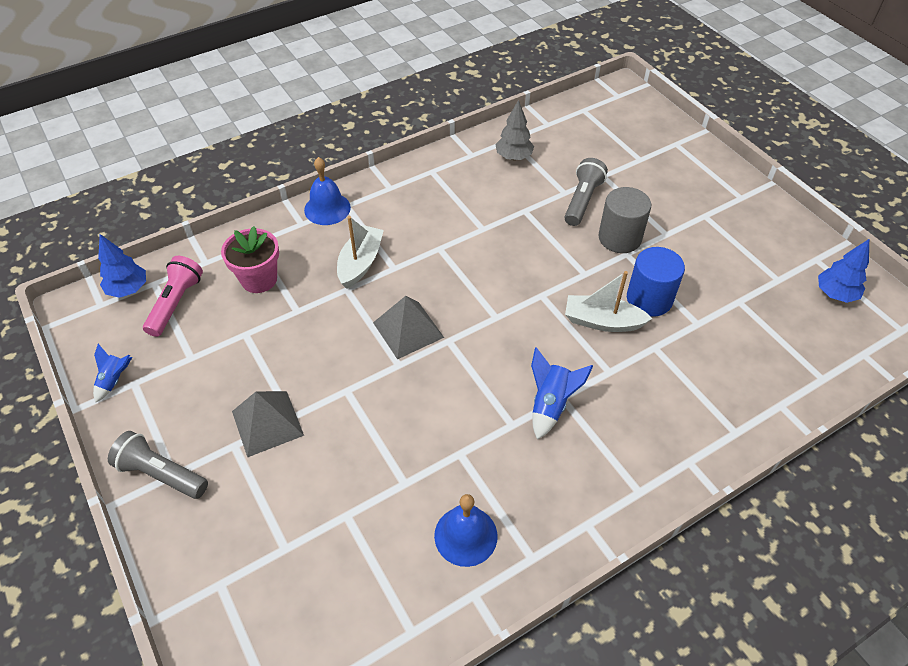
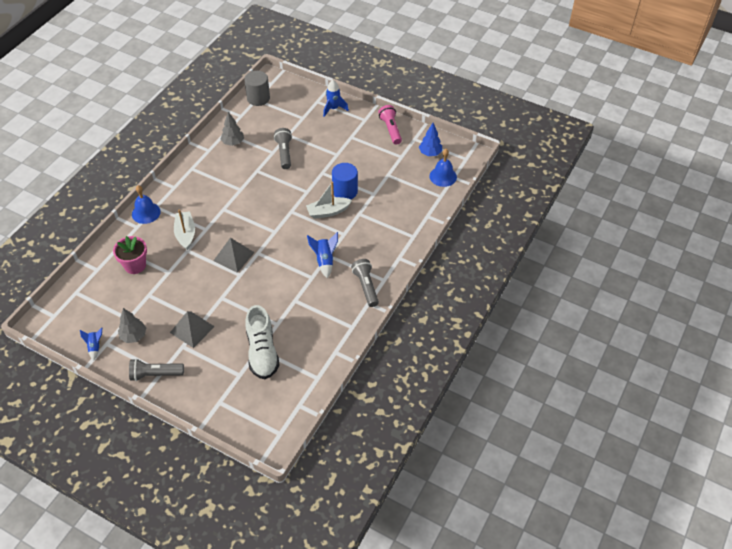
camera: 30 degrees left, 0 degrees up
blue tree [98,234,146,298] -> none
pink flashlight [143,256,203,337] -> pink flashlight moved to [378,105,402,145]
blue bell [434,494,497,567] -> blue bell moved to [429,149,457,187]
grey cylinder [598,187,651,253] -> grey cylinder moved to [244,71,270,106]
none -> grey tree [118,308,146,343]
none -> white shoe [245,305,280,379]
none -> blue rocket [323,80,349,117]
none -> grey flashlight [351,259,379,307]

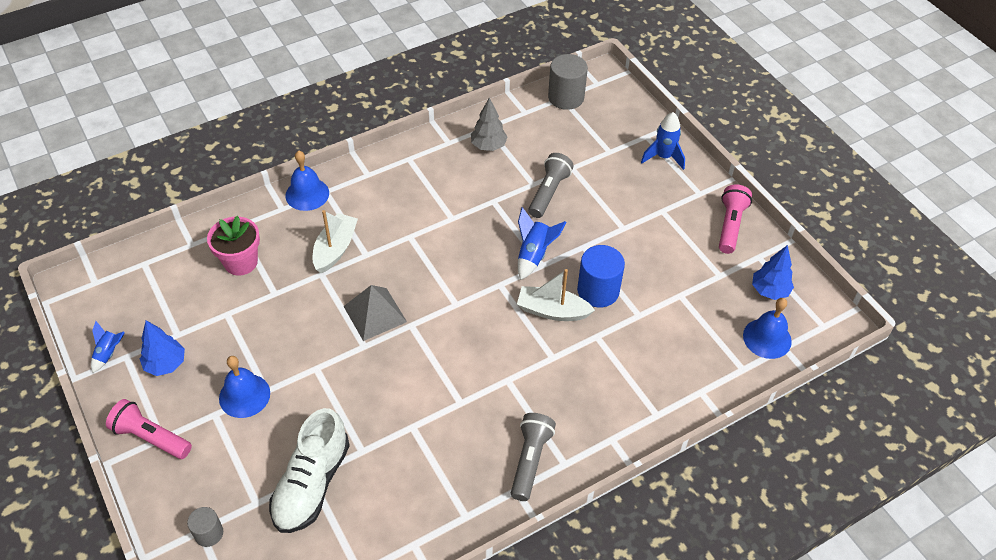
camera: 30 degrees right, 0 degrees up
grey tree [118,308,146,343] -> blue tree [140,320,185,376]
grey flashlight [129,359,184,381] -> pink flashlight [106,399,192,459]
grey pyramid [170,311,215,348] -> blue bell [219,356,270,418]
blue rocket [307,232,338,278] -> blue rocket moved to [518,207,566,280]
none -> grey cylinder [187,507,223,547]

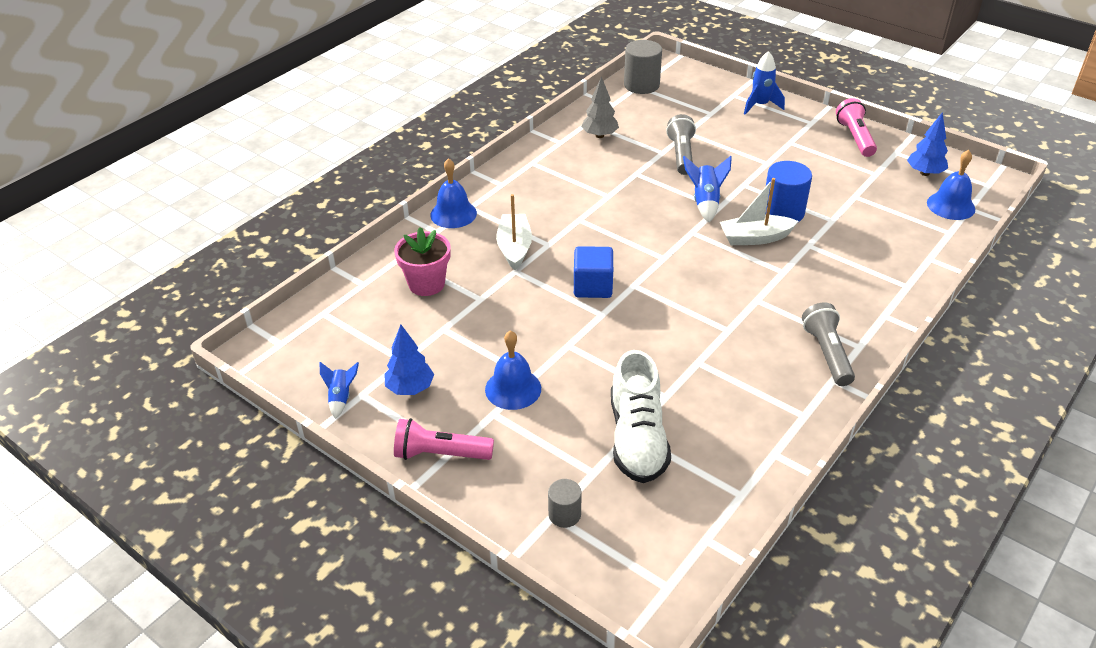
camera: 20 degrees left, 10 degrees down
grey pyramid [343,285,407,341] -> blue cube [574,246,613,298]

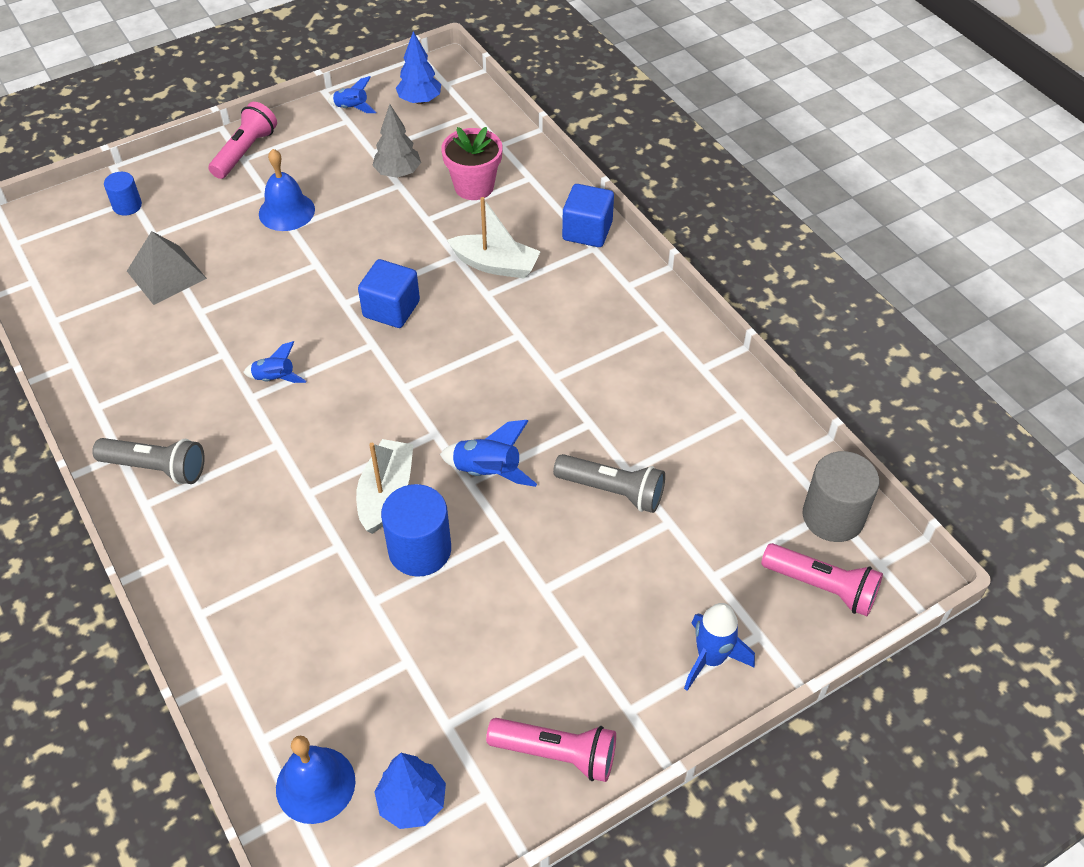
camera: 110 degrees right, 10 degrees up
blue tree [384,325,434,395] -> blue tree moved to [396,31,441,104]
blue bell [430,158,477,228] -> blue cube [562,184,614,247]
grey cylinder [548,479,582,528] -> blue cylinder [104,172,142,216]
grey tree [581,76,619,138] -> grey tree moved to [372,104,421,178]
white shoe [611,350,671,483] -> grey pyramid [127,231,207,305]
none -> blue rocket [243,341,306,383]
none -> pink flashlight [761,543,883,616]

